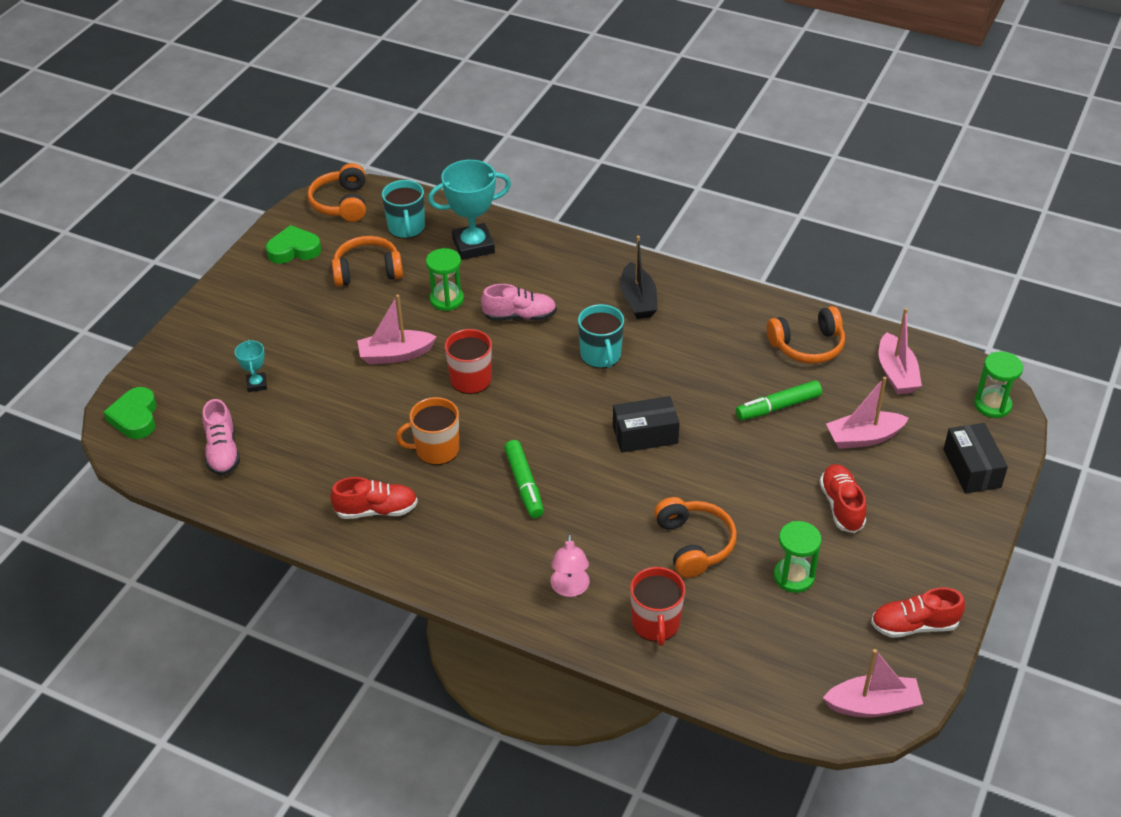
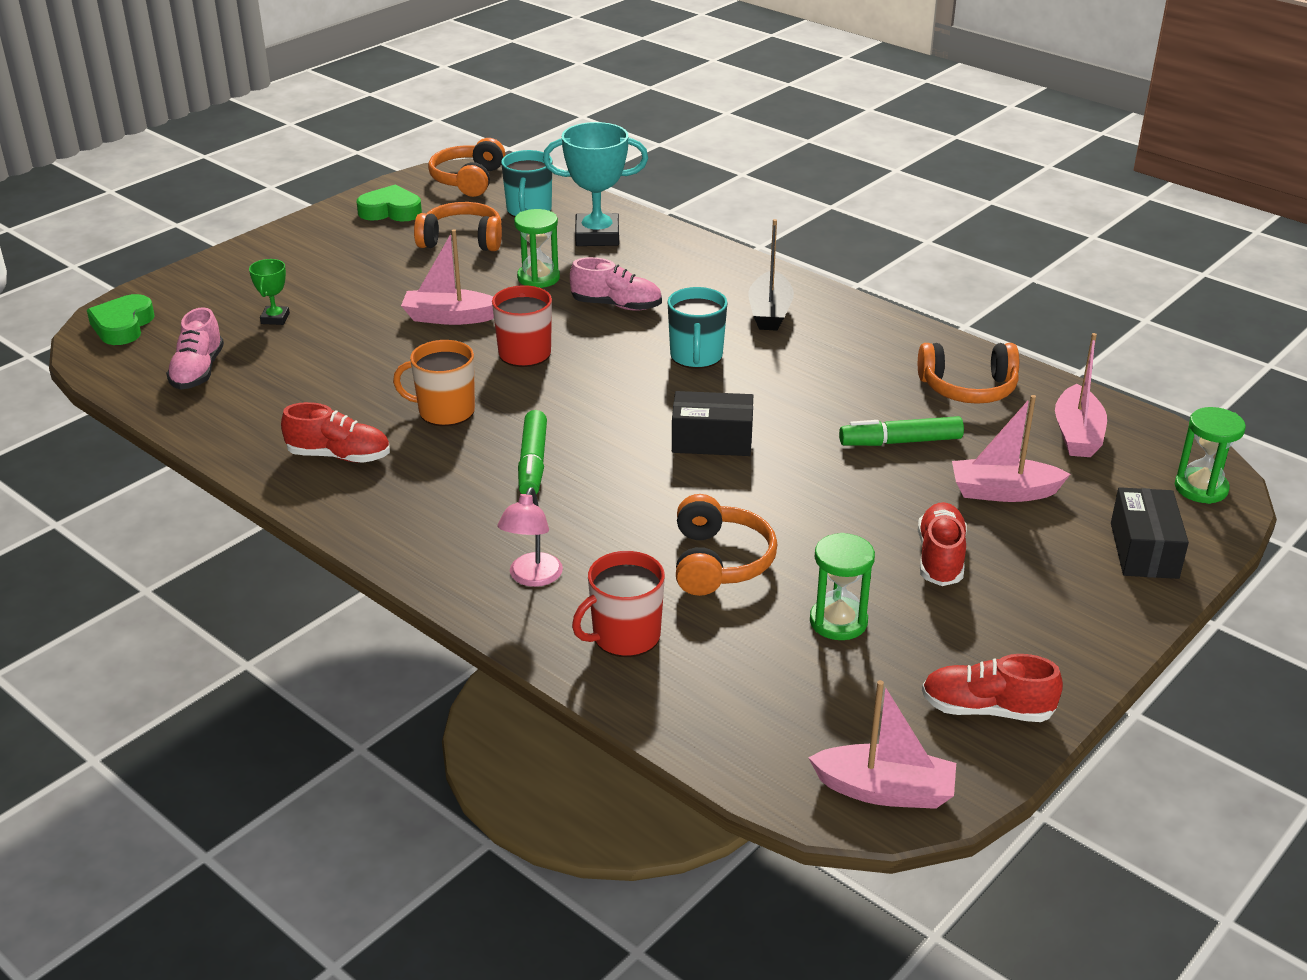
camera: 15 degrees right, 10 degrees down
turquoise trophy [235,340,267,392] -> green trophy [249,259,290,325]
red mug [630,567,685,646] -> red mug turned 45 degrees clockwise [572,551,665,657]

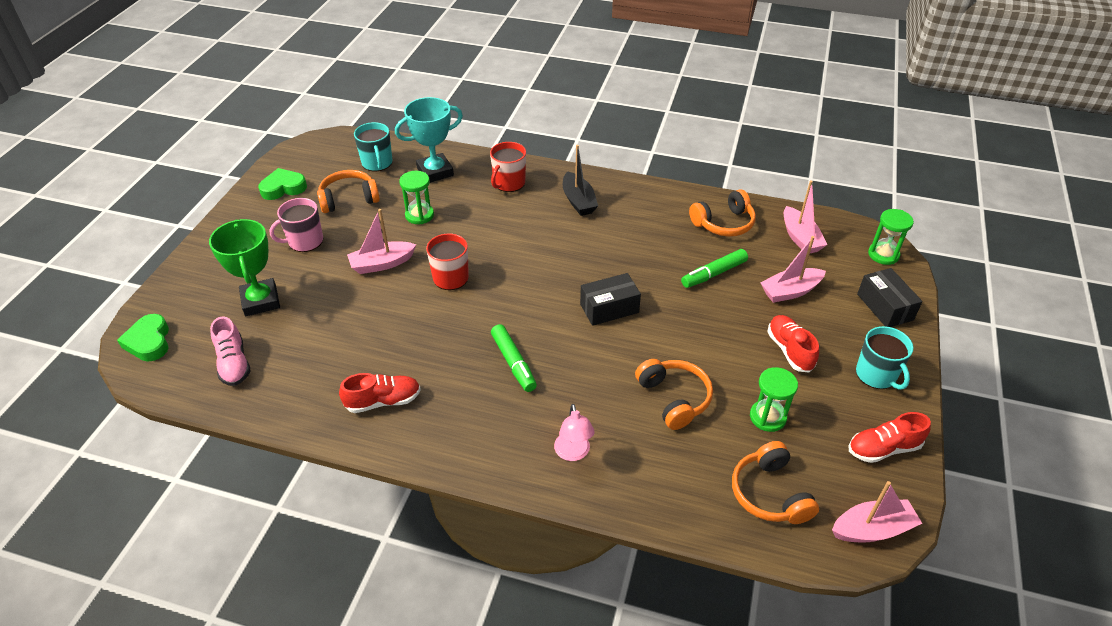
camera: 25 degrees left, 10 degrees up
green trophy [249,259,290,325] -> green trophy [209,219,280,316], size x2.02
orange mug [393,340,475,426] -> none
orange headphones [428,138,505,197] -> orange headphones moved to [732,441,819,524]
pink shoe [570,257,662,311] -> none
red mug [572,551,665,657] -> red mug moved to [490,142,526,192]
turquoise mug [667,287,728,369] -> turquoise mug moved to [856,326,913,390]
none -> pink mug [269,198,323,252]

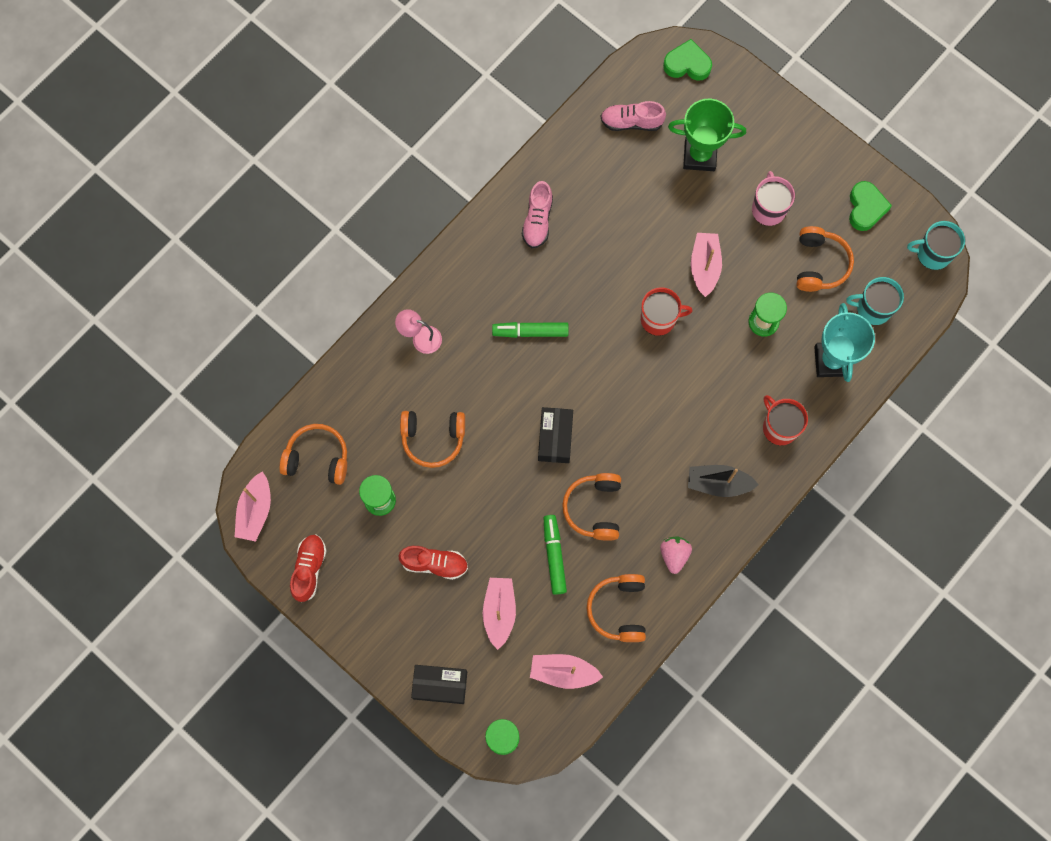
camera: 115 degrees right, 30 degrees up
red shoe [339,373,421,413] -> pink shoe [522,181,553,248]
turquoise mug [856,326,913,390] -> turquoise mug moved to [907,221,965,270]
none -> orange headphones [562,473,621,541]
none -> pink strawberry [660,536,692,574]

